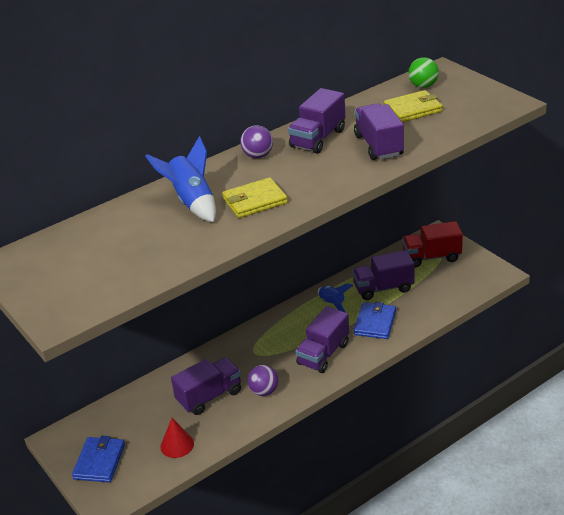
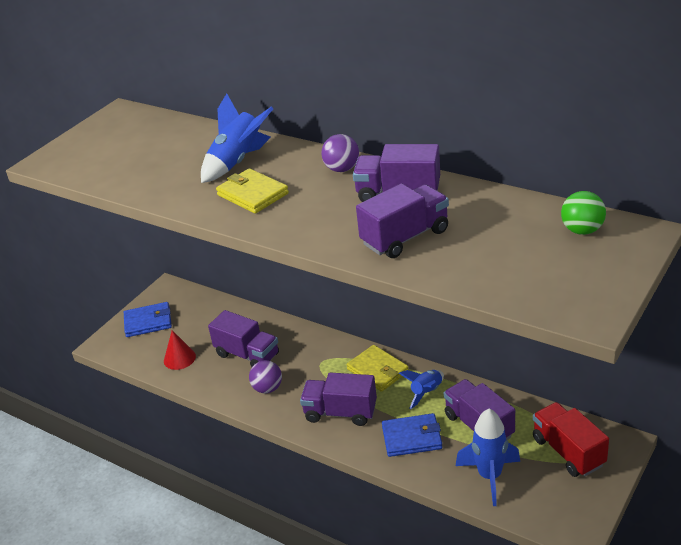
camera: 70 degrees right, 0 degrees up
yellow wallet [384,90,443,122] -> yellow wallet moved to [347,345,409,392]
none -> blue rocket [456,409,520,506]

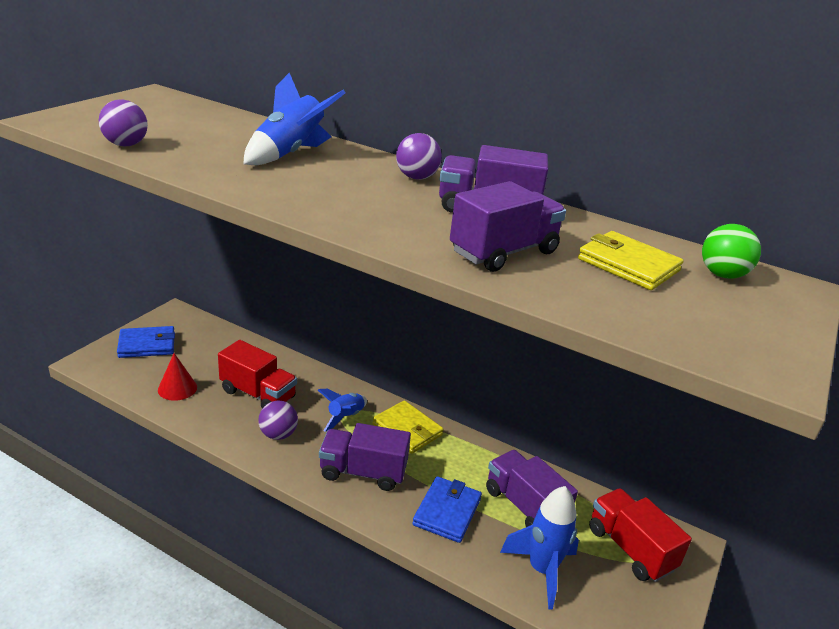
camera: 10 degrees left, 5 degrees down
purple truck [208,310,279,367] -> red truck [218,340,297,409]
yellow wallet [216,168,289,214] -> yellow wallet moved to [578,231,684,290]
blue wallet [382,413,442,457] -> blue wallet turned 60 degrees counterclockwise [412,476,482,543]
blue rocket [399,370,444,409] -> blue rocket moved to [318,389,367,432]
none -> purple ball [99,99,148,146]

